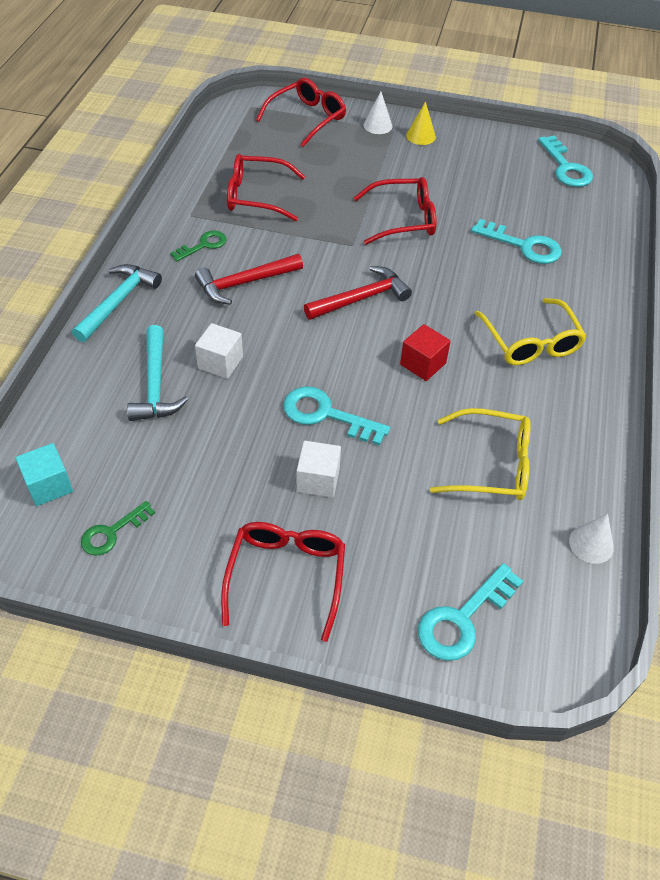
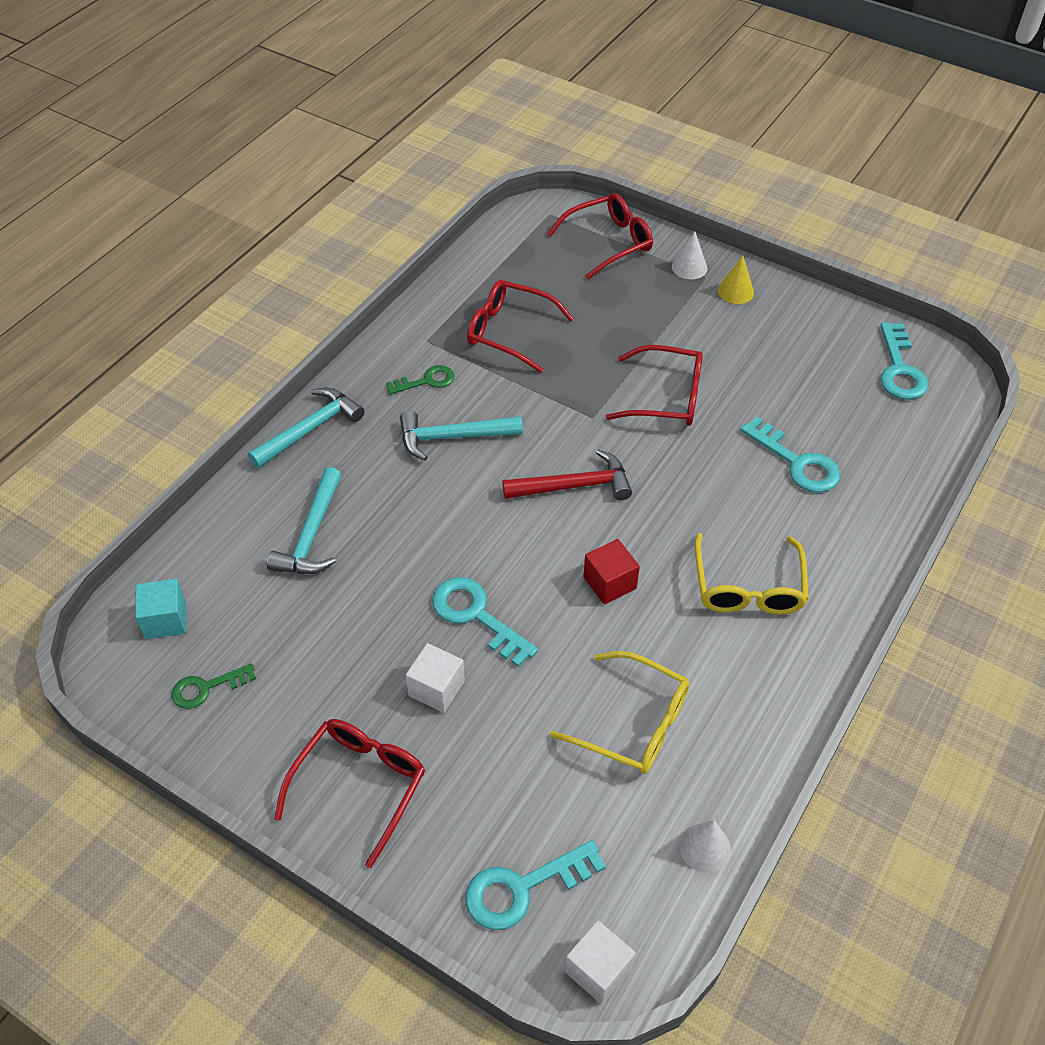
camera: 20 degrees right, 0 degrees up
red hammer [195,254,303,305] -> turquoise hammer [400,411,523,461]
white cube [195,323,243,379] -> white cube moved to [565,920,636,1004]

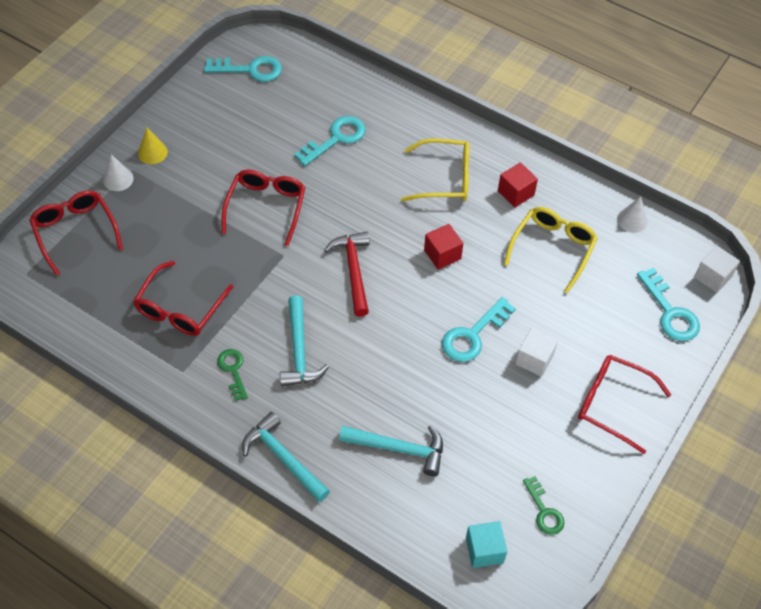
camera: 90 degrees left, 5 degrees up
none -> red cube [498,162,538,207]

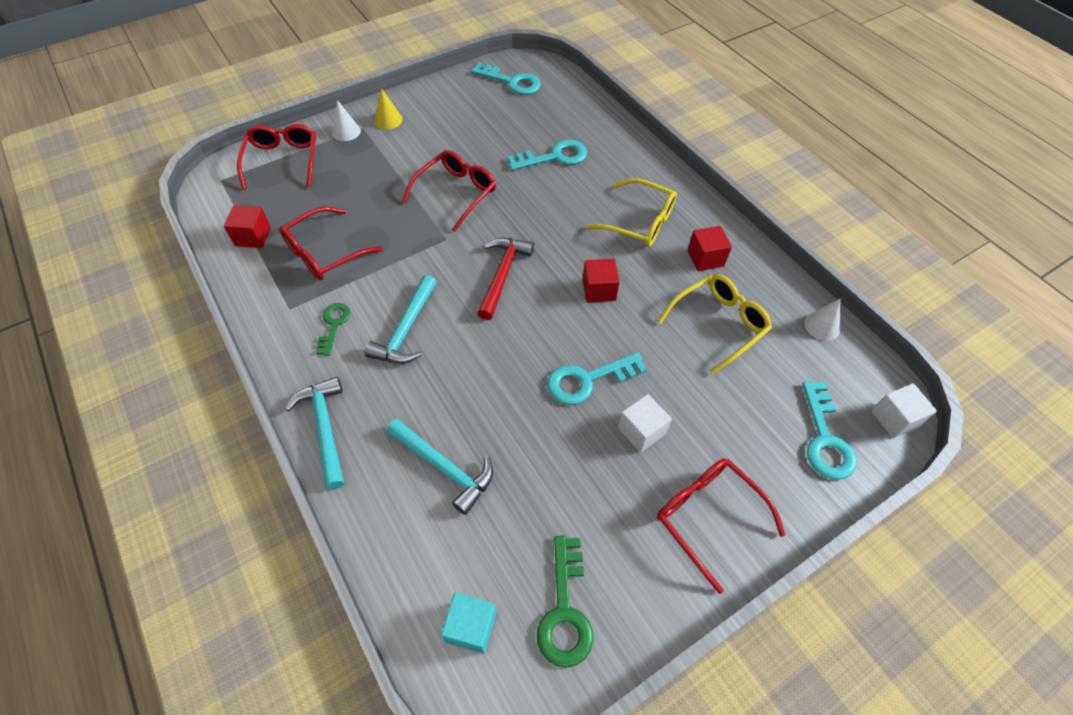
camera: 25 degrees right, 0 degrees up
green key [523,476,565,535] -> green key [537,536,593,668], size x1.56
none -> red cube [224,205,271,248]

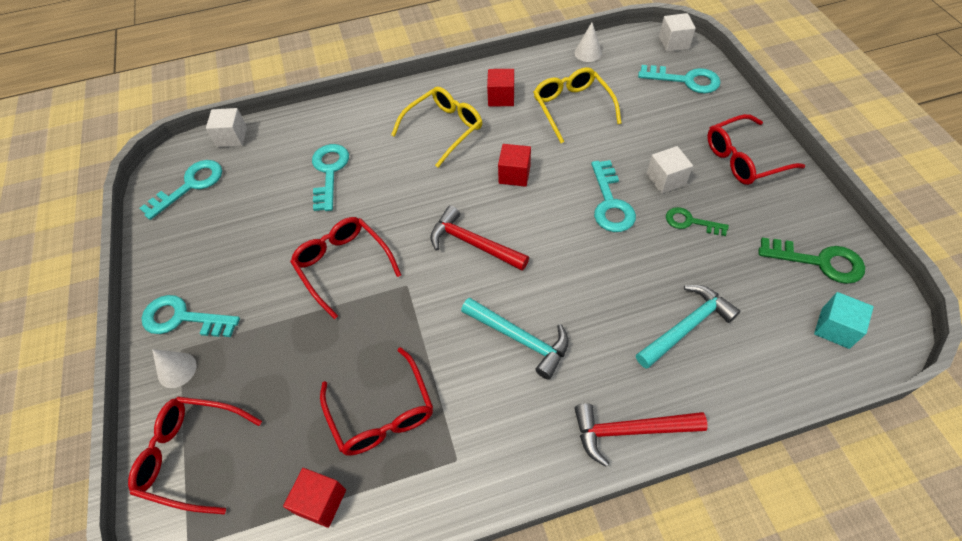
camera: 70 degrees left, 0 degrees up
turquoise hammer [285,377,344,490] -> red hammer [575,403,708,467]
green key [316,303,351,356] -> green key moved to [666,207,729,236]
yellow cone [375,89,403,129] -> turquoise key [142,295,240,337]
none -> white cube [206,108,247,147]

